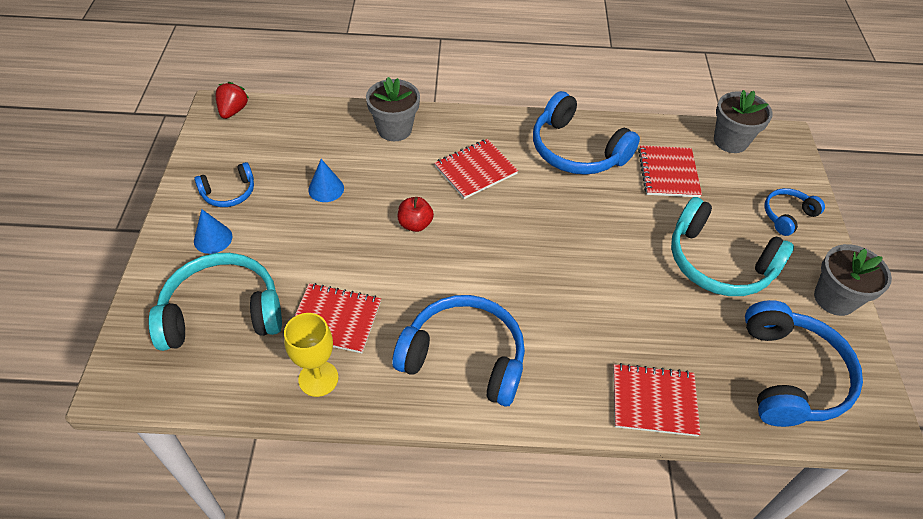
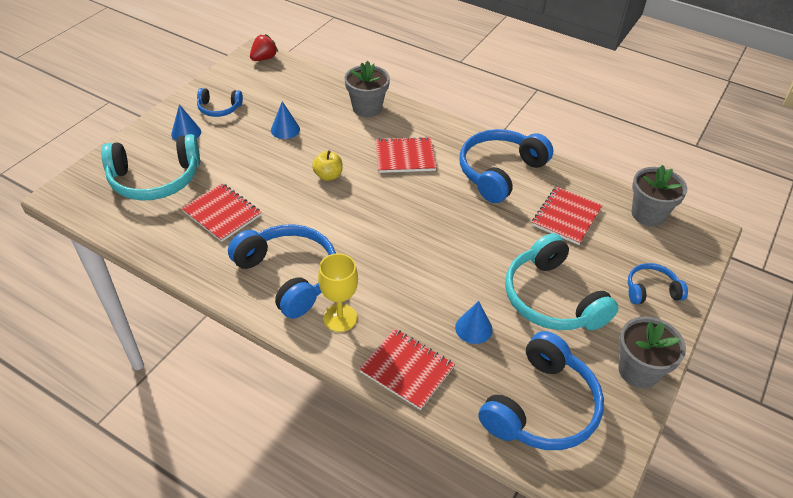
camera: 30 degrees right, 5 degrees down
turquoise headphones [148,253,282,351] -> turquoise headphones turned 150 degrees clockwise [101,134,200,201]
yellow goblet [284,313,338,397] -> yellow goblet moved to [318,253,358,332]
red apple [398,197,434,232] -> yellow apple [312,150,343,181]
blue headphones [533,91,640,175] -> blue headphones turned 60 degrees clockwise [460,129,553,203]
none -> blue cone [455,301,492,344]

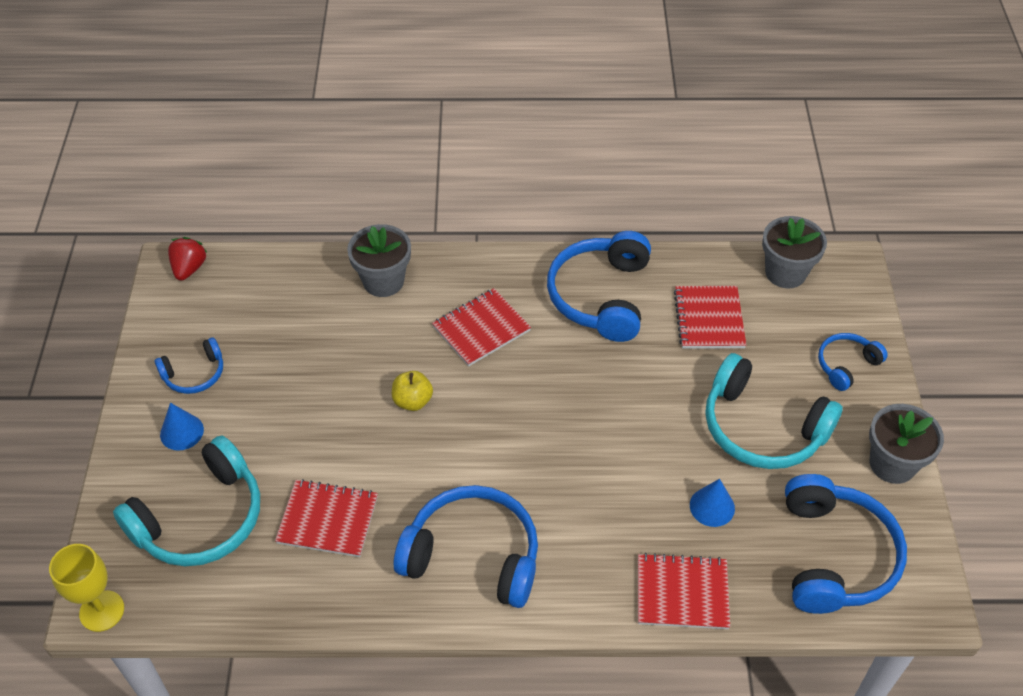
camera: 30 degrees left, 5 degrees up
blue cone [271,101,300,139] -> none
yellow goblet [318,253,358,332] -> yellow goblet moved to [49,544,124,632]

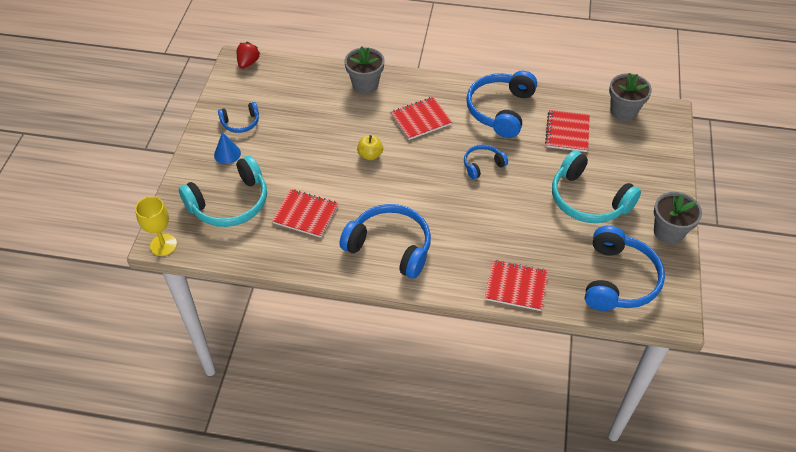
camera: 10 degrees right, 0 degrees up
blue cone [690,479,735,527] -> none
blue headphones [818,333,888,391] -> blue headphones moved to [464,144,508,179]

